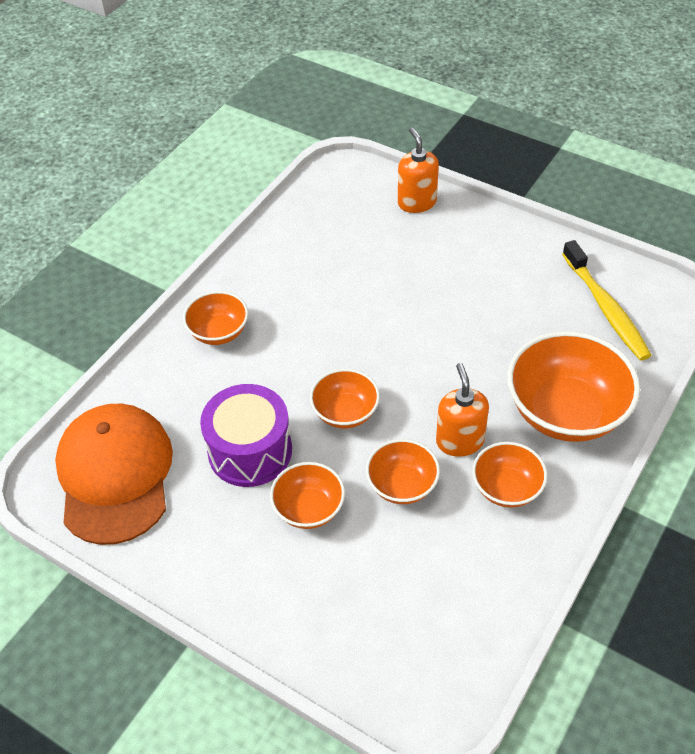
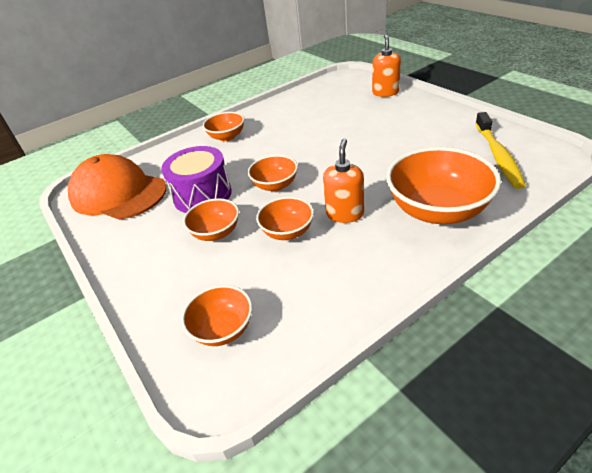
camera: 25 degrees right, 10 degrees down
orange cap [55,403,173,545] -> orange cap turned 75 degrees counterclockwise [68,154,167,220]
orange bowl [472,442,547,508] -> orange bowl moved to [181,285,252,346]

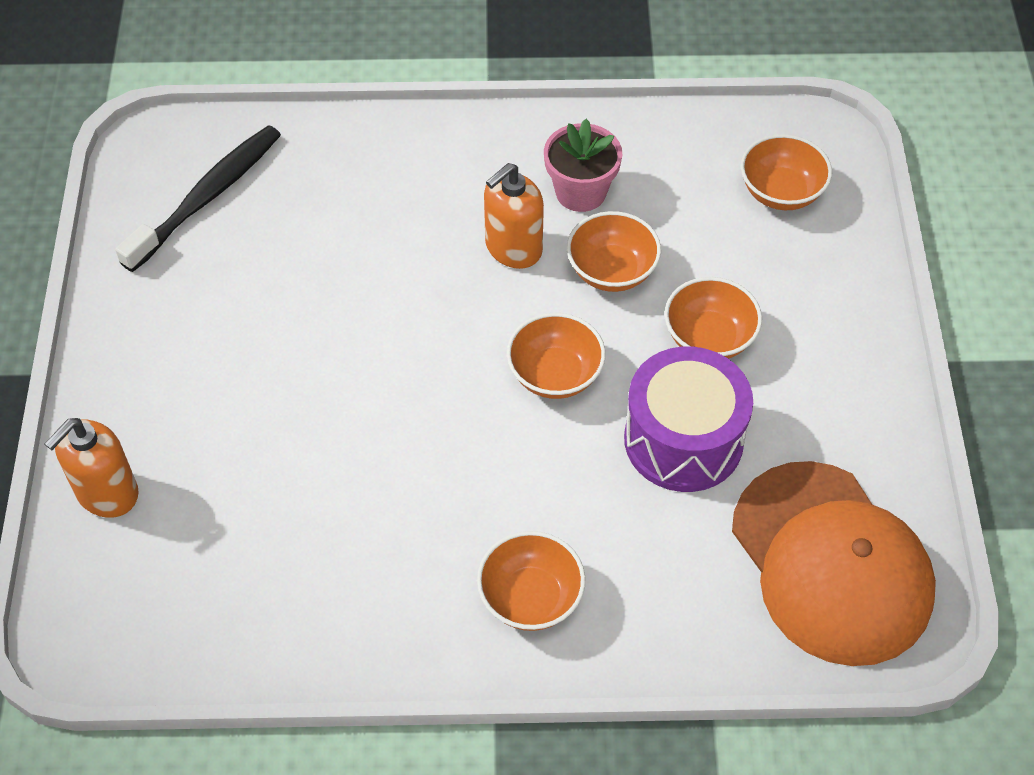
camera: 150 degrees left, 15 degrees up
orange bowl [386,147,501,224] -> none
yellow toothbrush [475,112,526,189] -> black toothbrush [115,125,281,272]
none -> pink flower pot [544,119,623,212]

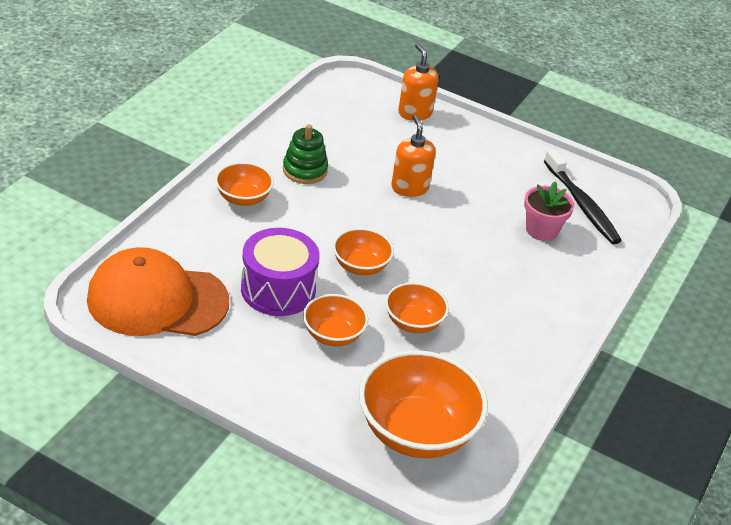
camera: 115 degrees right, 15 degrees down
orange soap dispenser [484,163,544,269] -> orange soap dispenser moved to [391,114,436,197]
pink flower pot [544,119,623,212] -> pink flower pot moved to [524,181,574,241]
orange bowl [741,134,832,210] -> orange bowl [359,350,488,458], size x1.82
none -> green stacking toy [283,124,328,184]

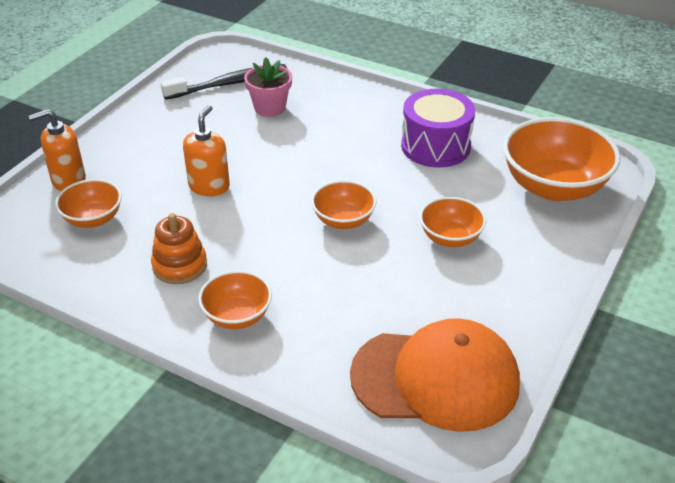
camera: 85 degrees left, 0 degrees up
orange cap [87,247,229,336] -> orange cap turned 90 degrees counterclockwise [350,318,520,432]
purple drum [241,228,320,316] -> purple drum moved to [401,89,475,168]
green stacking toy [283,124,328,184] -> orange stacking toy [151,213,207,284]
orange bowl [385,282,449,333] -> orange bowl moved to [55,179,122,228]
orange soap dispenser [391,114,436,197] -> orange soap dispenser turned 120 degrees clockwise [183,105,230,196]

